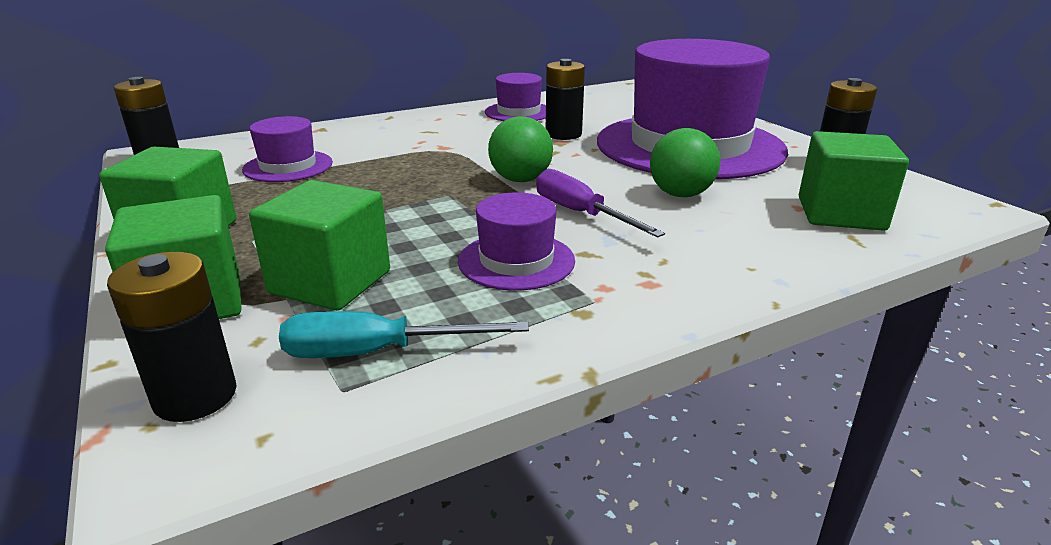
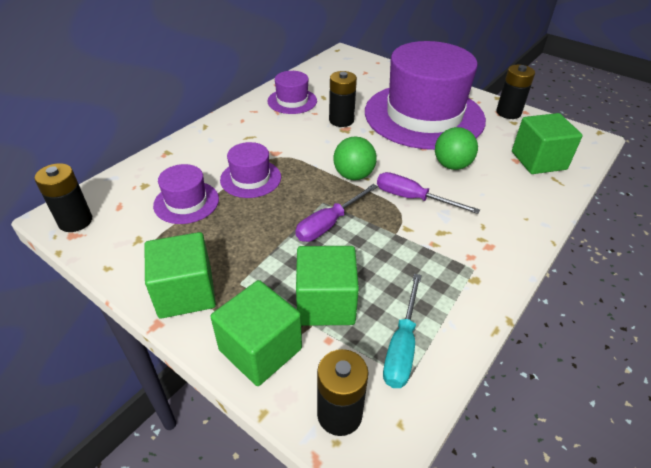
camera: 25 degrees left, 15 degrees up
turquoise screwdriver [279,311,529,358] -> turquoise screwdriver turned 45 degrees counterclockwise [383,274,422,388]
purple hat [458,192,575,291] -> purple hat moved to [220,142,281,198]
none -> purple screwdriver [296,184,378,242]

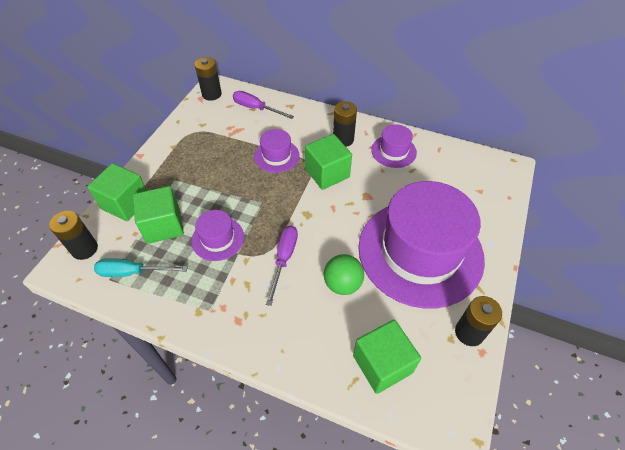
camera: 75 degrees right, 10 degrees up
green cube [144,232,216,319] -> green cube moved to [305,134,352,190]
purple hat [153,164,219,224] -> purple hat moved to [191,210,244,261]
purple screwdriver [296,184,378,242] -> purple screwdriver moved to [233,91,294,119]
black battery [329,71,357,127] -> black battery moved to [333,101,357,147]
green ball [333,137,377,180] -> none

